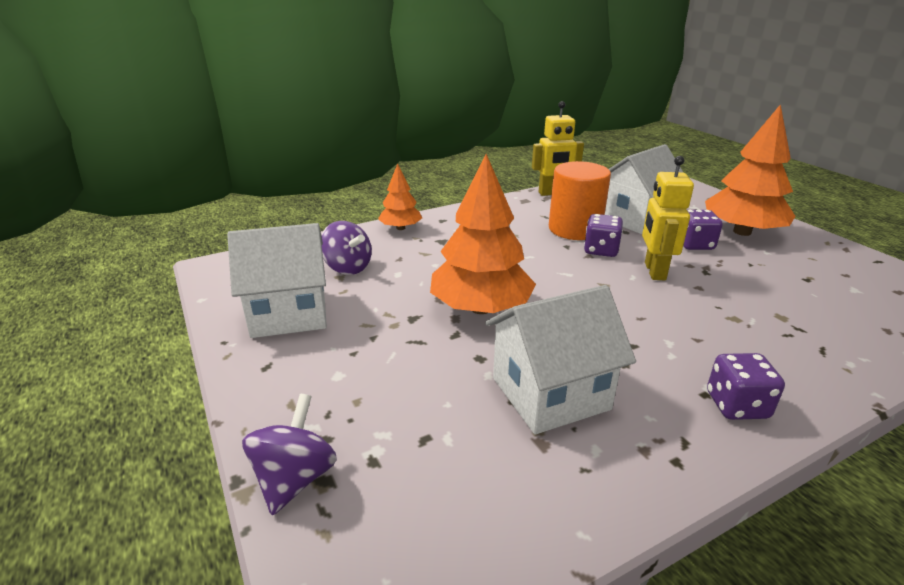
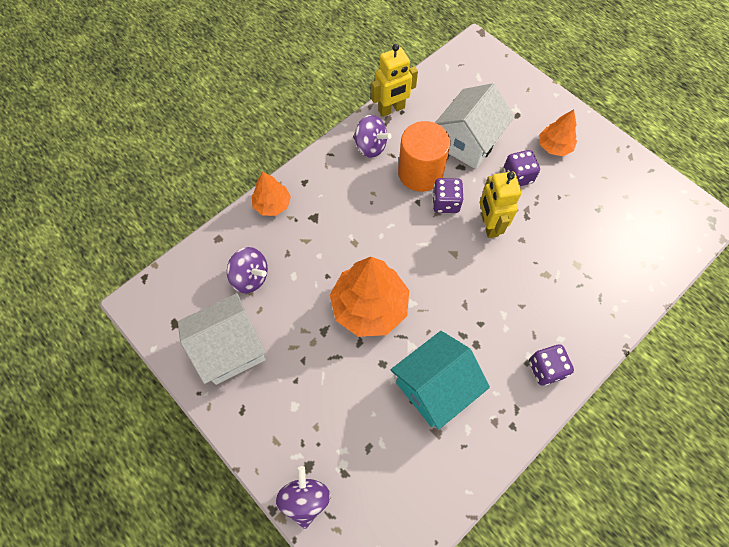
camera: 15 degrees left, 35 degrees up
white house [485,285,636,434] -> turquoise house [391,331,490,430]
orange tree [705,104,795,236] -> orange tree [539,109,577,156], size x0.54
none -> purple spinning top [353,115,392,158]

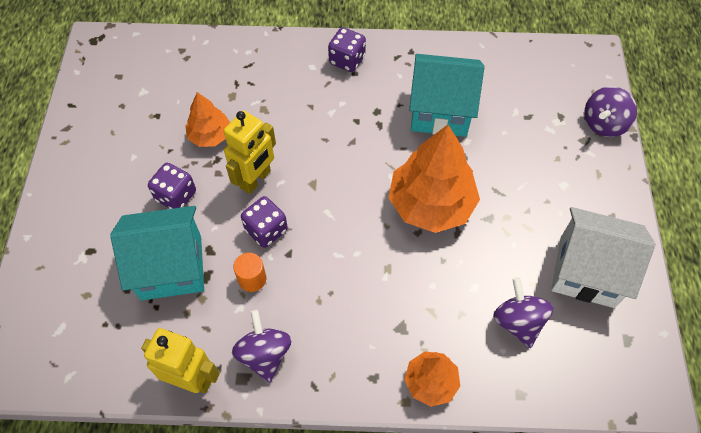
camera: 135 degrees left, 5 degrees down
orange cylinder [398,121,451,192] -> orange cylinder [233,253,266,292], size x0.47
white house [435,83,514,169] -> turquoise house [110,206,204,300]
orange tree [539,109,577,156] -> orange tree moved to [185,92,230,147]

